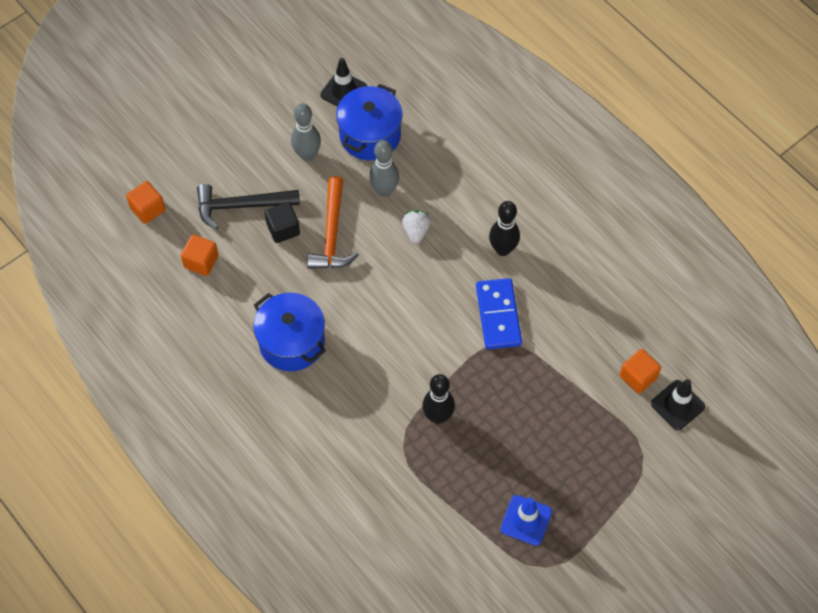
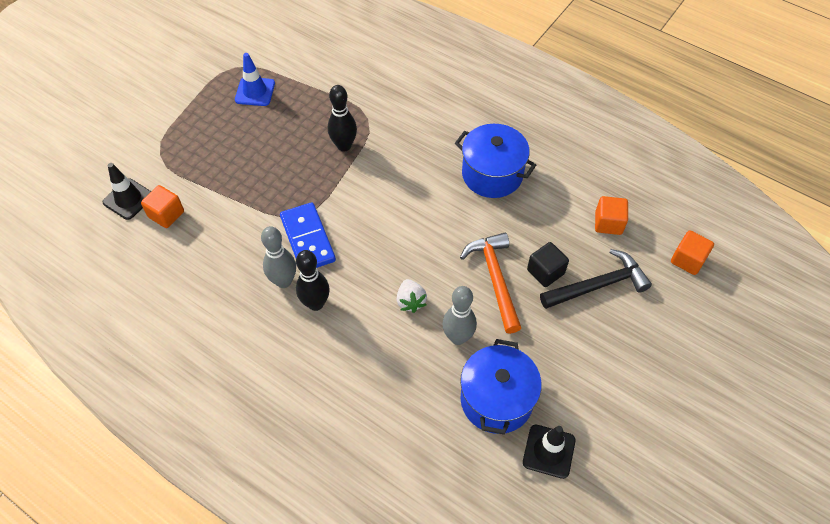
camera: 165 degrees right, 5 degrees down
grey bowling pin [291,103,321,161] -> grey bowling pin moved to [261,226,296,288]

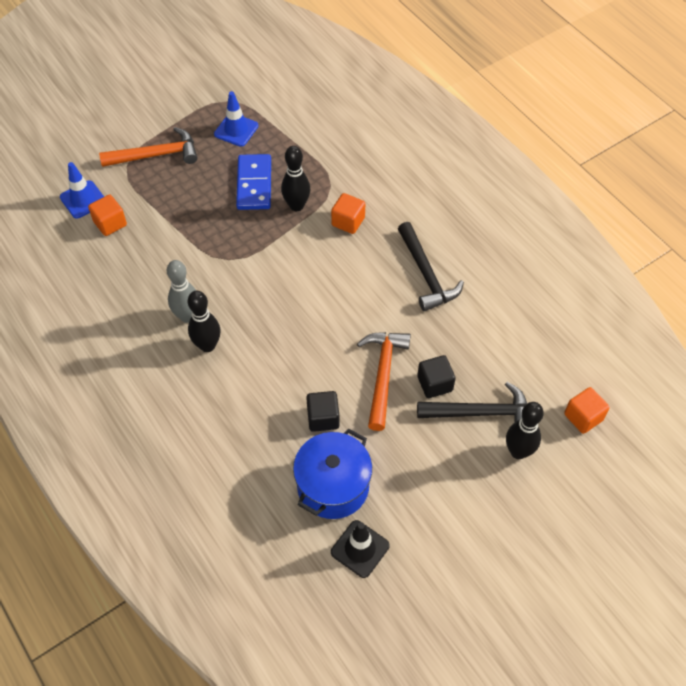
camera: 20 degrees right, 0 degrees up
black traffic cone [103,163,151,220] -> blue traffic cone [60,162,104,219]
blue domino [280,202,336,268] -> blue domino moved to [236,154,271,210]
white strawberry [397,279,427,313] -> none
grey bowling pin [442,286,477,345] -> black cube [306,391,340,432]
blue pot [455,124,536,198] -> black hammer [398,222,464,311]
orange cube [595,196,628,235] -> orange cube moved to [331,193,365,234]
none -> orange hammer [99,127,198,167]
none -> black bowling pin [506,402,544,459]

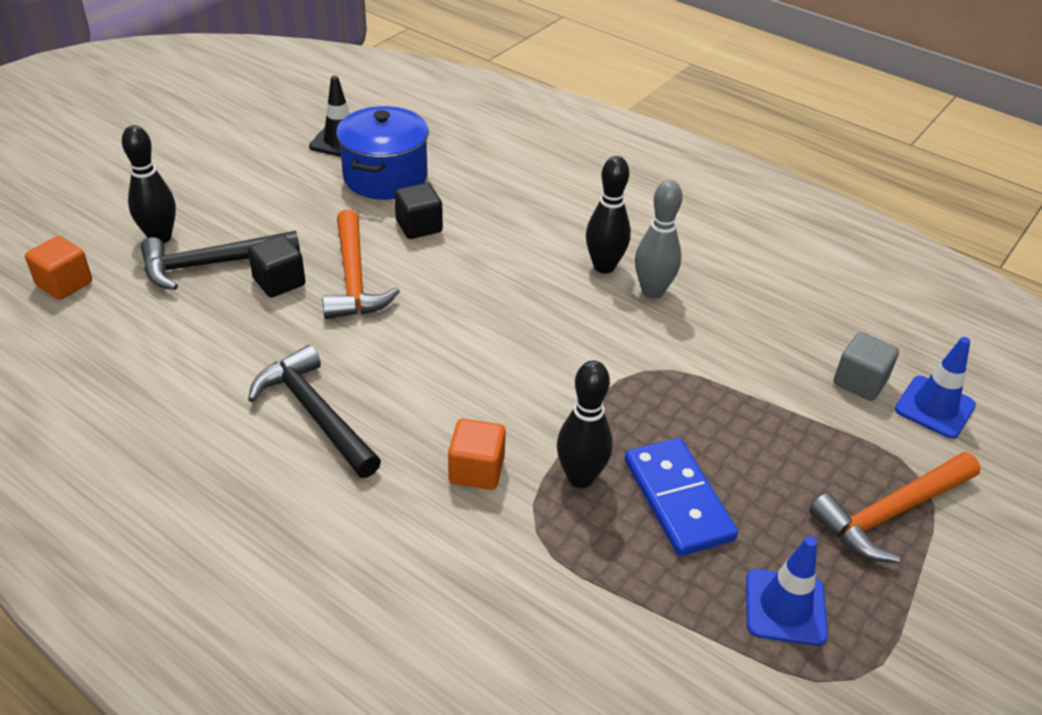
camera: 160 degrees right, 15 degrees down
orange cube [88,194,127,236] -> grey cube [834,332,899,401]

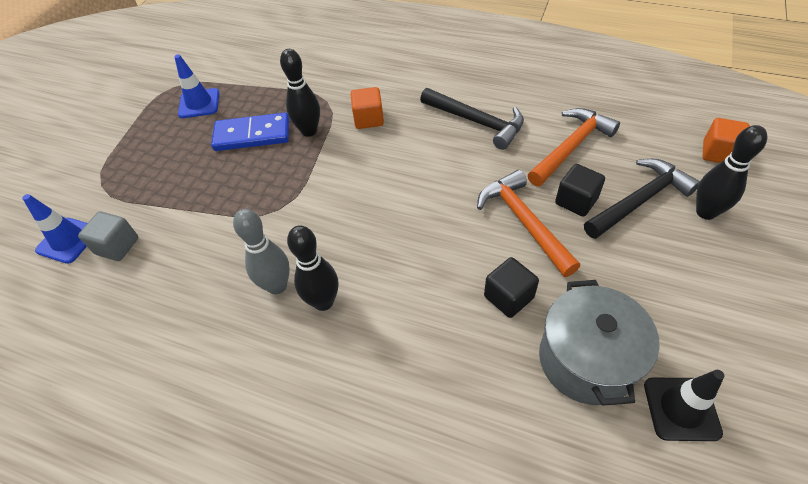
camera: 170 degrees right, 10 degrees up
blue pot [336,106,429,200] -> grey pot [539,280,660,406]
blue domino [624,438,738,556] -> blue domino turned 60 degrees counterclockwise [211,113,289,151]
orange hammer [809,452,981,563] -> orange hammer moved to [528,108,620,186]

